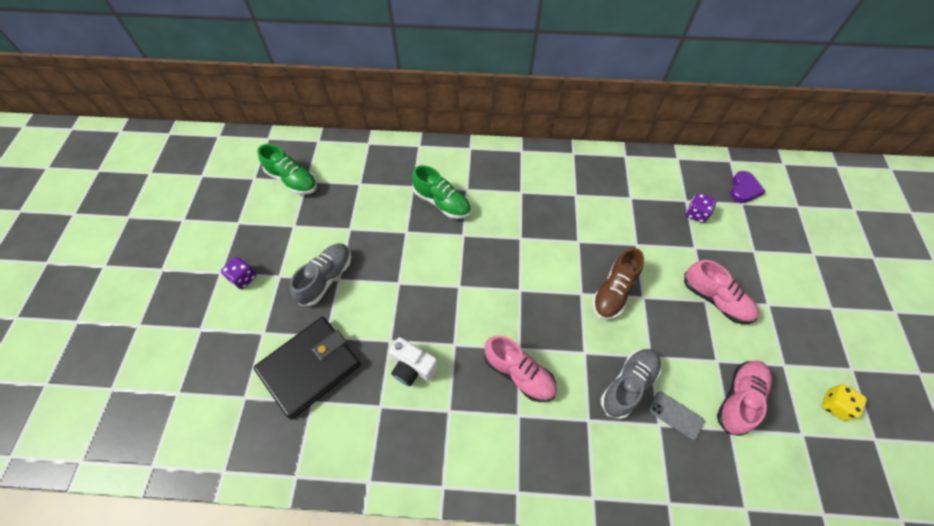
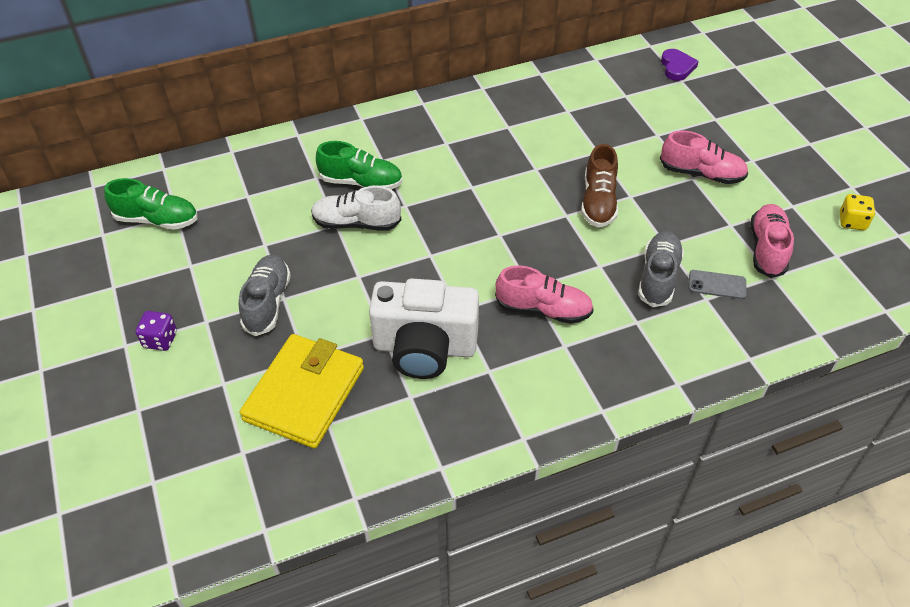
camera: 25 degrees left, 10 degrees down
black wallet [254,317,361,420] -> yellow wallet [240,334,364,448]
white camera [389,337,438,386] -> white camera [369,278,479,379], size x1.83
purple dice [686,193,716,223] -> none
none -> white shoe [311,186,401,231]

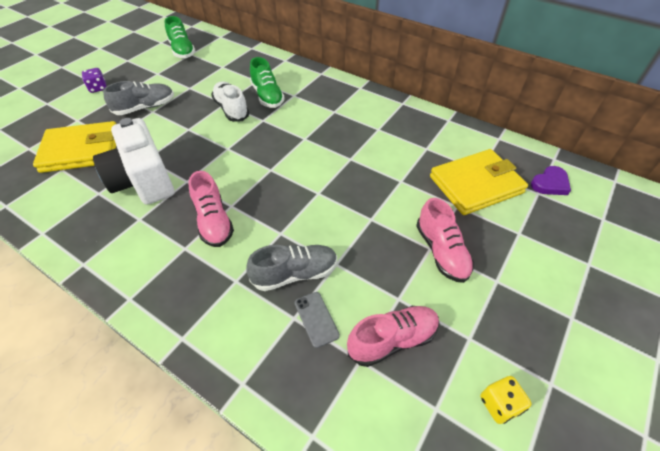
camera: 55 degrees right, 0 degrees up
brown shoe [581,144,618,227] -> none
none -> yellow wallet [430,149,528,215]

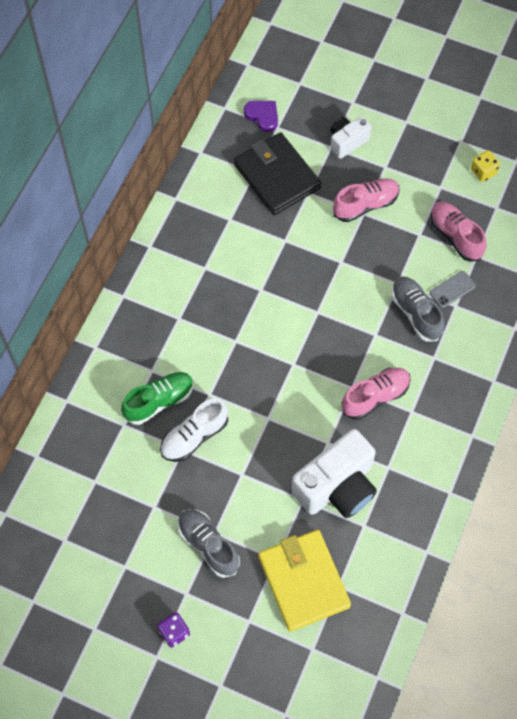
camera: 100 degrees left, 15 degrees up
green shoe [164,16,195,58] -> none
yellow wallet [430,149,528,215] -> black wallet [234,132,321,215]
none -> white camera [330,116,371,159]

